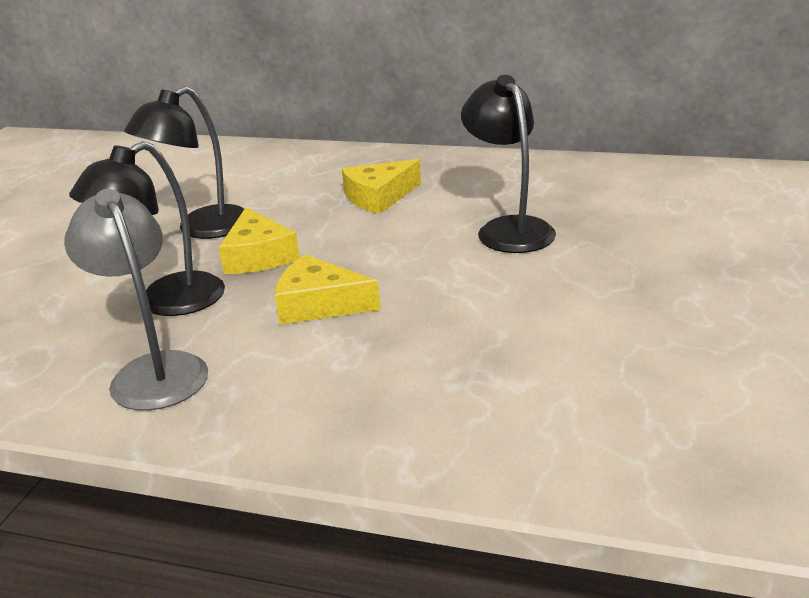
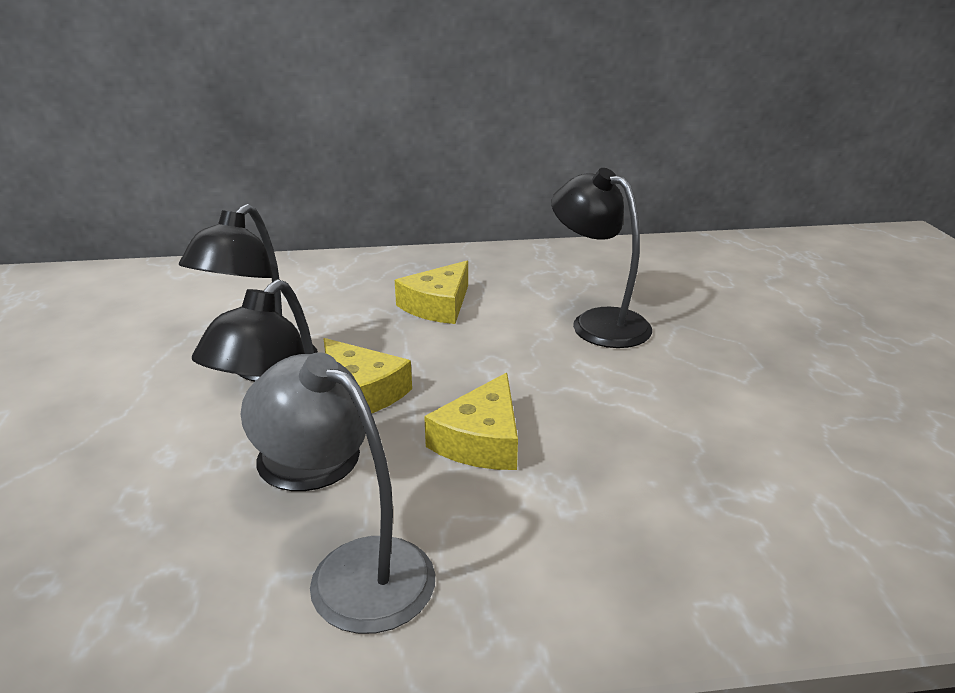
camera: 25 degrees left, 0 degrees up
yellow cheese [275,255,381,325] -> yellow cheese turned 60 degrees counterclockwise [424,373,518,470]

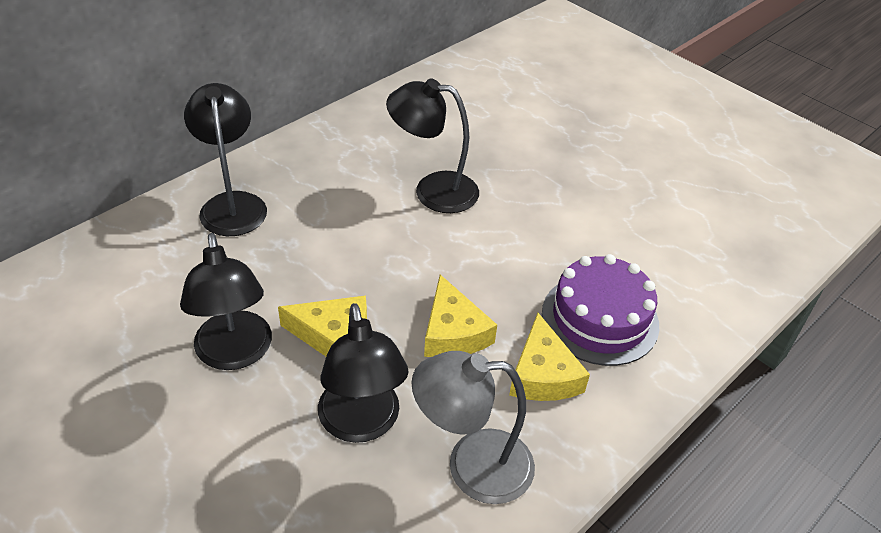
camera: 40 degrees left, 15 degrees up
yellow cheese [395,261,468,324] -> yellow cheese moved to [509,313,590,401]
none -> black lamp [184,83,267,236]
none -> purple cake [542,254,659,366]

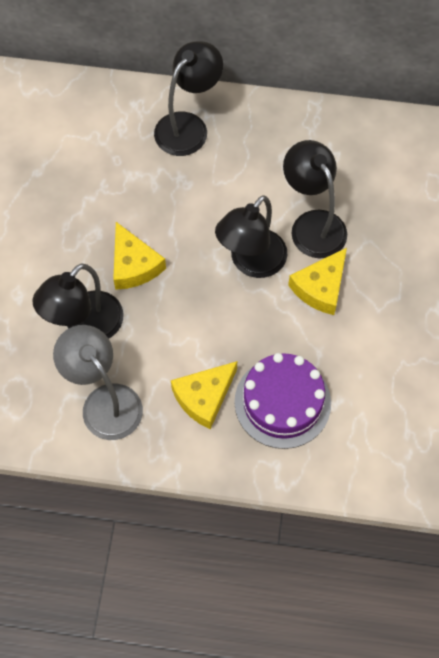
camera: 55 degrees right, 20 degrees up
black lamp [180,233,272,370] -> black lamp moved to [215,195,287,278]
yellow cheese [424,275,497,357] -> yellow cheese moved to [288,248,347,315]

